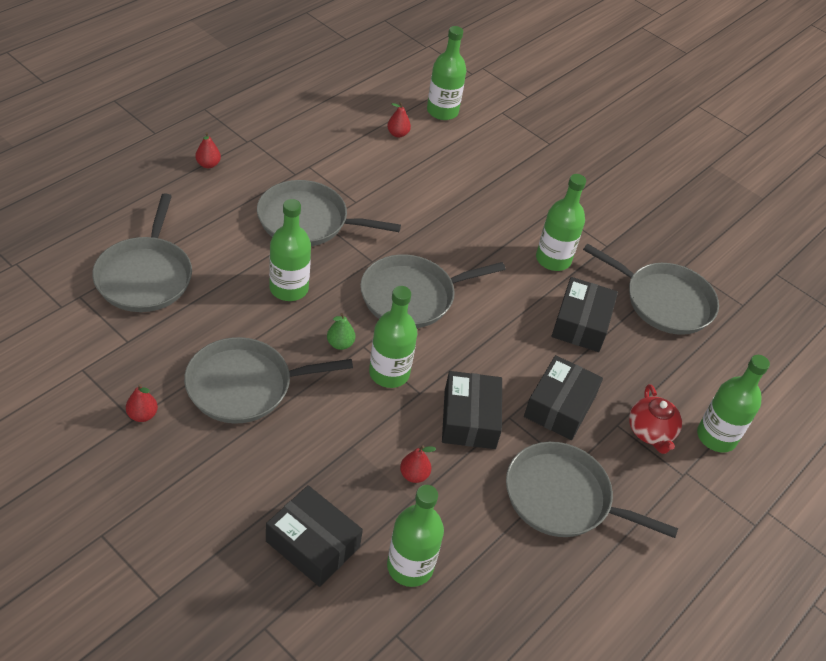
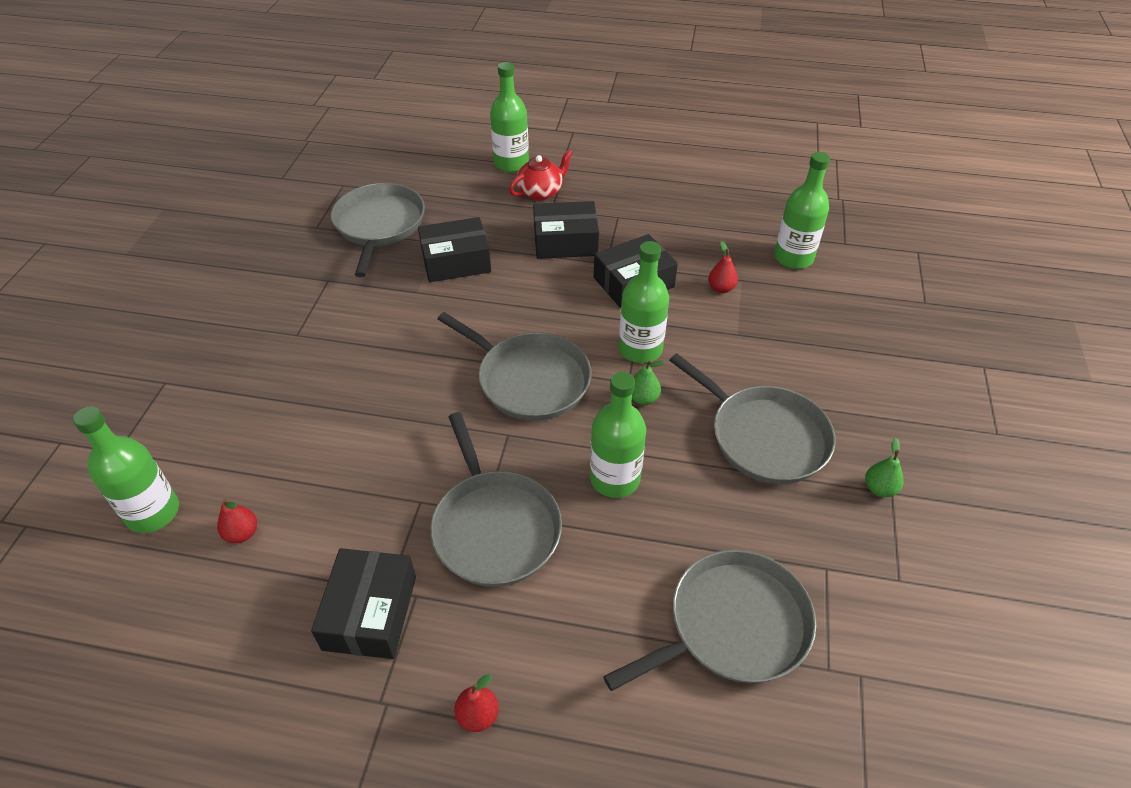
camera: 115 degrees left, 0 degrees up
red pear [126,384,158,422] -> green pear [865,438,904,497]
black box [266,485,363,587] -> black box moved to [311,548,416,659]
grey pan [506,442,678,538] -> none
green bottle [536,174,586,271] -> none

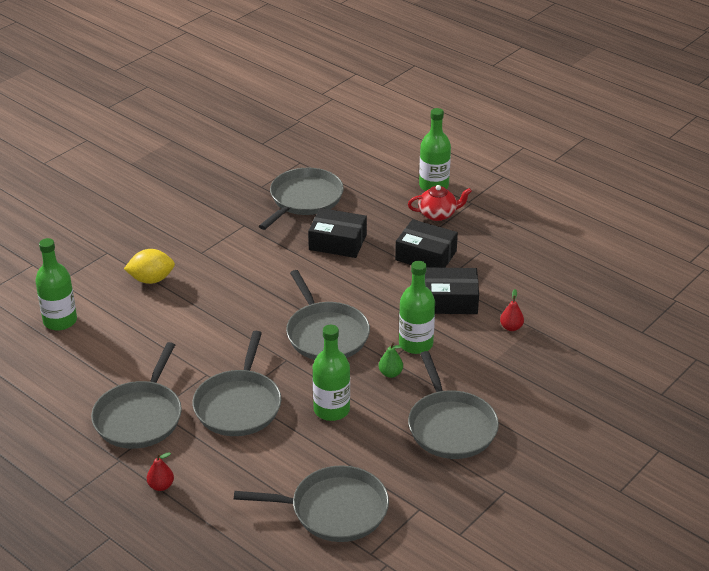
camera: 30 degrees right, 10 degrees down
red pear [217,499,257,543] -> none
black box [311,548,416,659] -> grey pan [91,342,182,449]
green bottle [774,152,830,269] -> none
green pear [865,438,904,497] -> none
none -> yellow lemon [124,249,175,284]

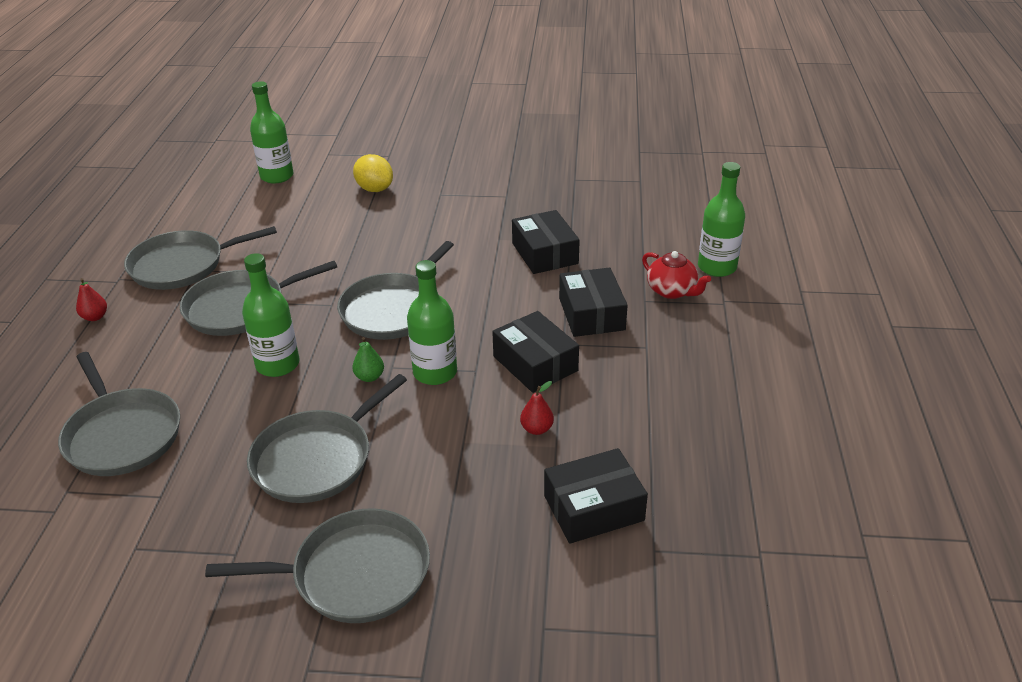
camera: 55 degrees right, 0 degrees up
grey pan [259,168,344,230] -> grey pan moved to [205,508,430,623]
none -> black box [544,448,648,544]

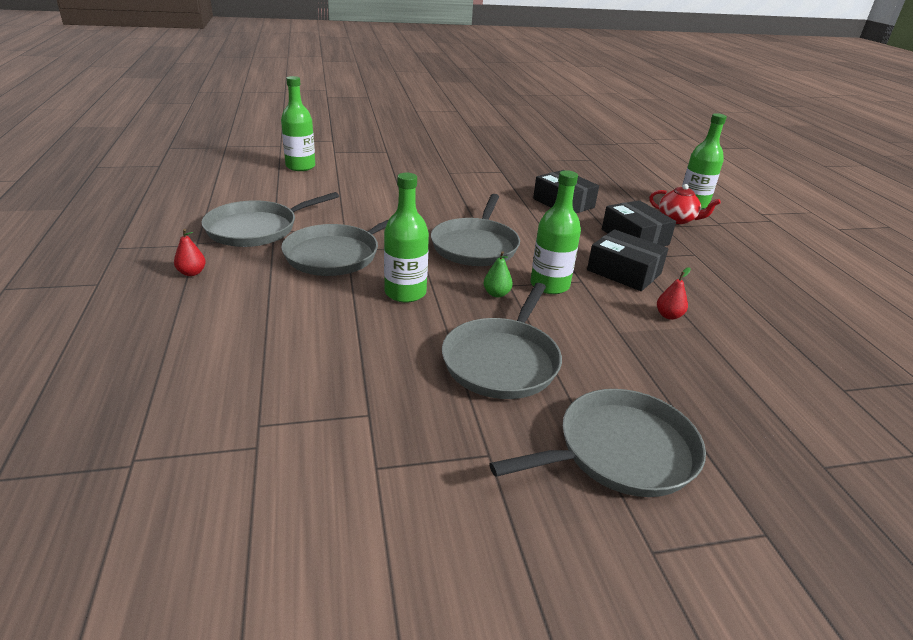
camera: 20 degrees left, 5 degrees down
grey pan [58,352,180,476] -> none
yellow lemon [353,154,393,192] -> none
black box [544,448,648,544] -> none

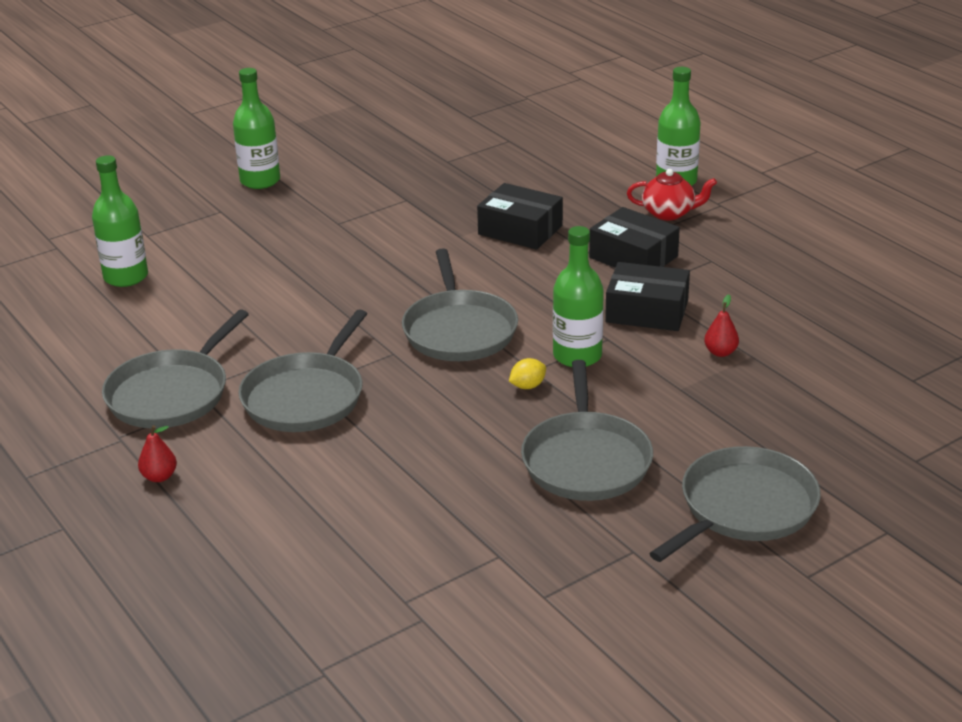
camera: 20 degrees left, 0 degrees up
green bottle [384,173,429,303] -> green bottle moved to [233,68,280,189]
green pear [483,251,513,297] -> yellow lemon [509,358,546,389]

